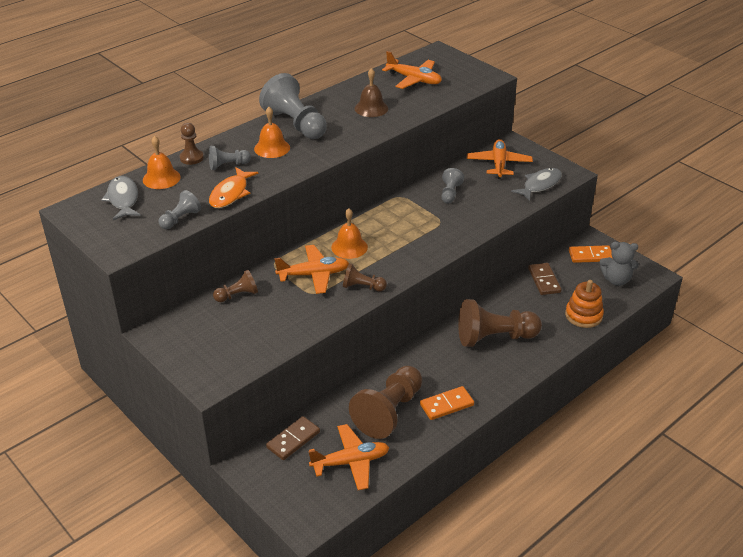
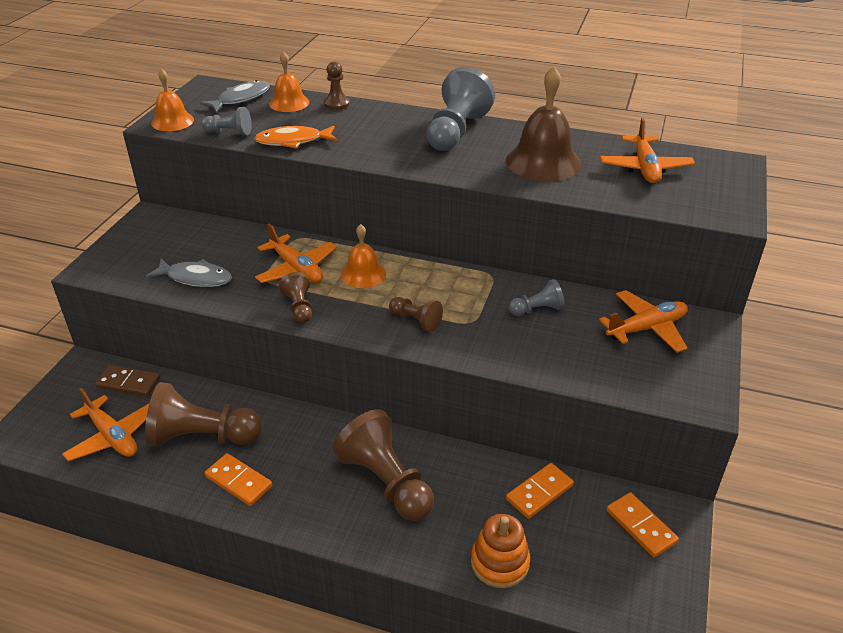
camera: 60 degrees right, 0 degrees up
grey pawn [209,146,251,170] -> none
brown pawn [213,270,258,302] -> brown pawn moved to [389,297,443,332]
orange bell [254,107,290,158] -> orange bell moved to [151,69,194,131]
brown bell [355,68,388,117] -> brown bell [506,66,582,181], size x1.66
grey fish [511,168,562,201] -> grey fish moved to [146,259,232,287]
brown domino [528,263,562,295] -> orange domino [506,463,574,519]
grey teddy bear [600,242,639,286] -> none

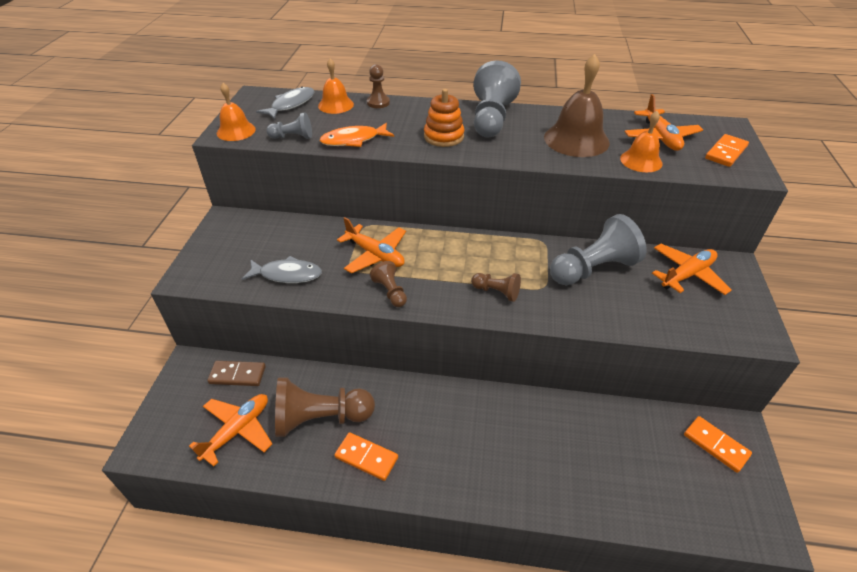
camera: 10 degrees left, 5 degrees up
orange plane [62,388,149,462] -> orange plane turned 90 degrees counterclockwise [189,394,272,467]
brown pawn [333,409,434,521] -> none
orange bell [341,224,386,288] -> orange bell moved to [620,111,663,172]
orange stacking toy [471,514,530,588] -> orange stacking toy moved to [424,89,464,147]
orange domino [506,463,574,519] -> orange domino moved to [705,134,749,167]
grey pawn [509,279,565,316] -> grey pawn [550,214,646,285], size x1.98

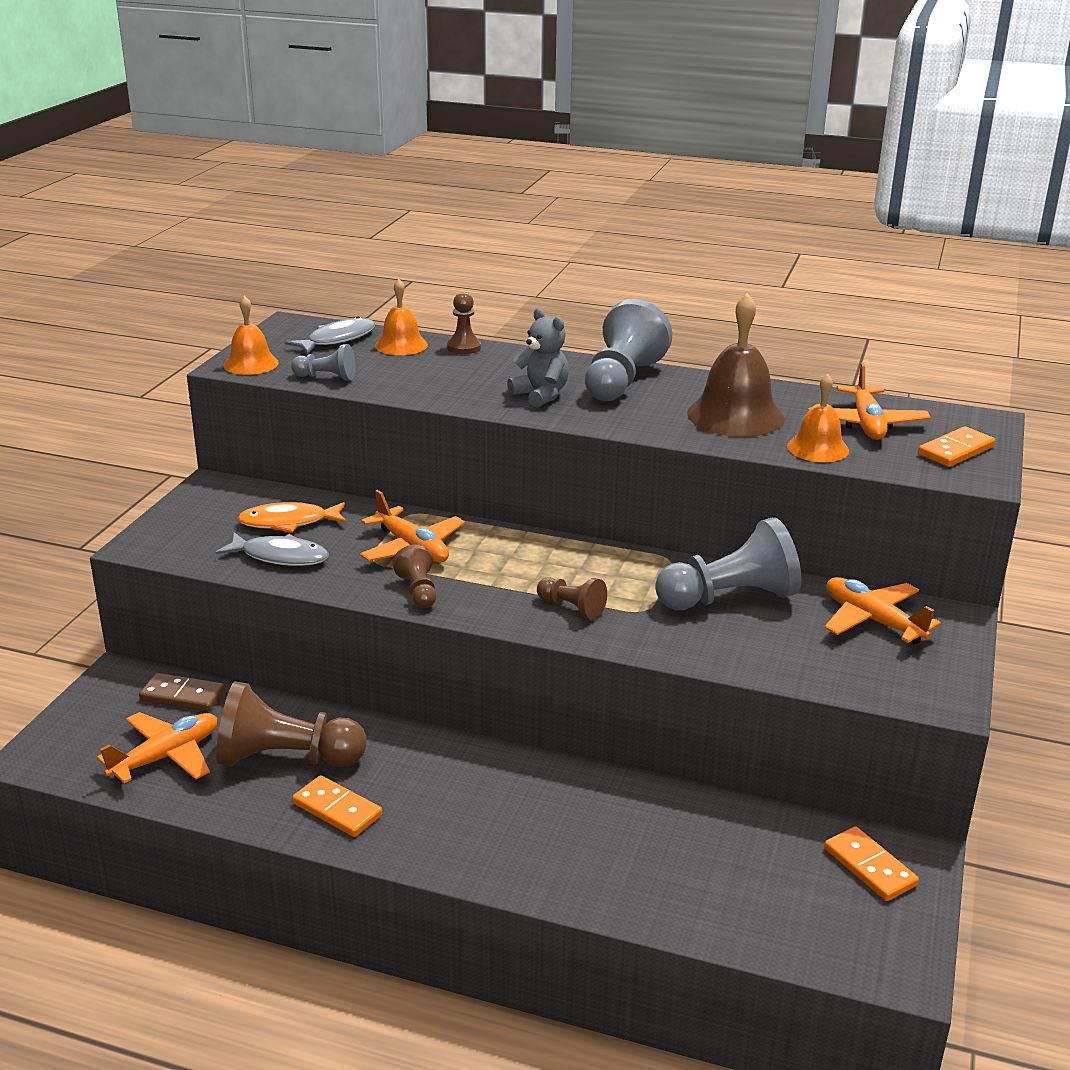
camera: 10 degrees right, 15 degrees down
orange fish [320,123,394,147] -> orange fish moved to [237,502,347,533]
orange stacking toy [424,89,464,147] -> grey teddy bear [507,308,569,408]
orange plane [652,244,732,295] -> orange plane turned 105 degrees counterclockwise [824,577,941,645]

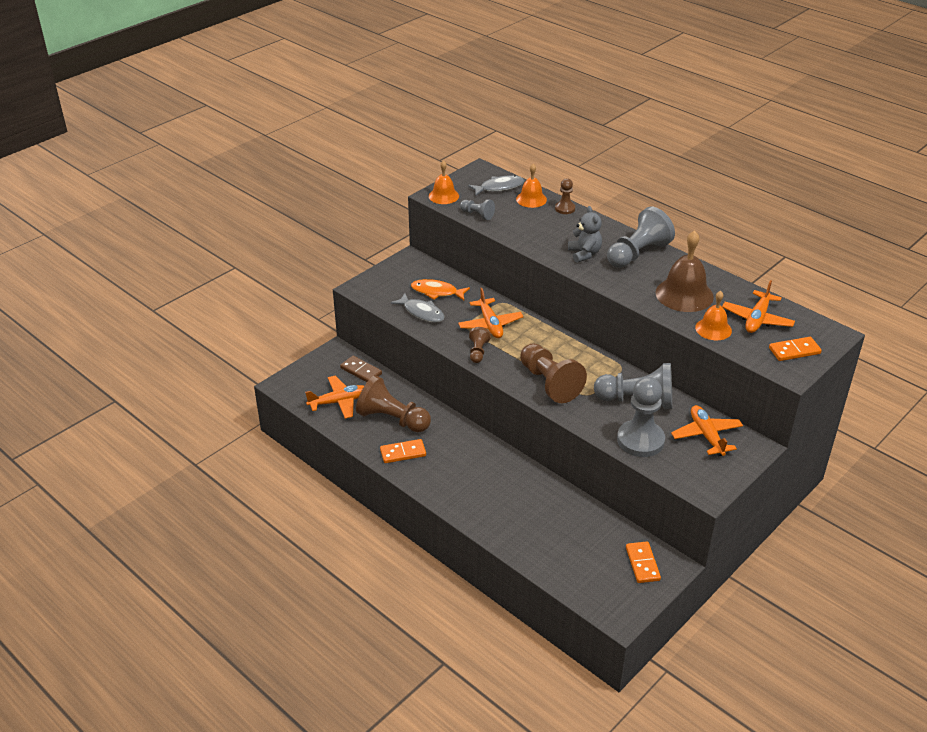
camera: 25 degrees right, 10 degrees up
orange domino [292,775,382,837] -> orange domino turned 75 degrees counterclockwise [380,439,426,463]
brown pawn [537,577,607,620] -> brown pawn [520,343,587,403], size x1.98
none -> grey pawn [617,377,665,457]

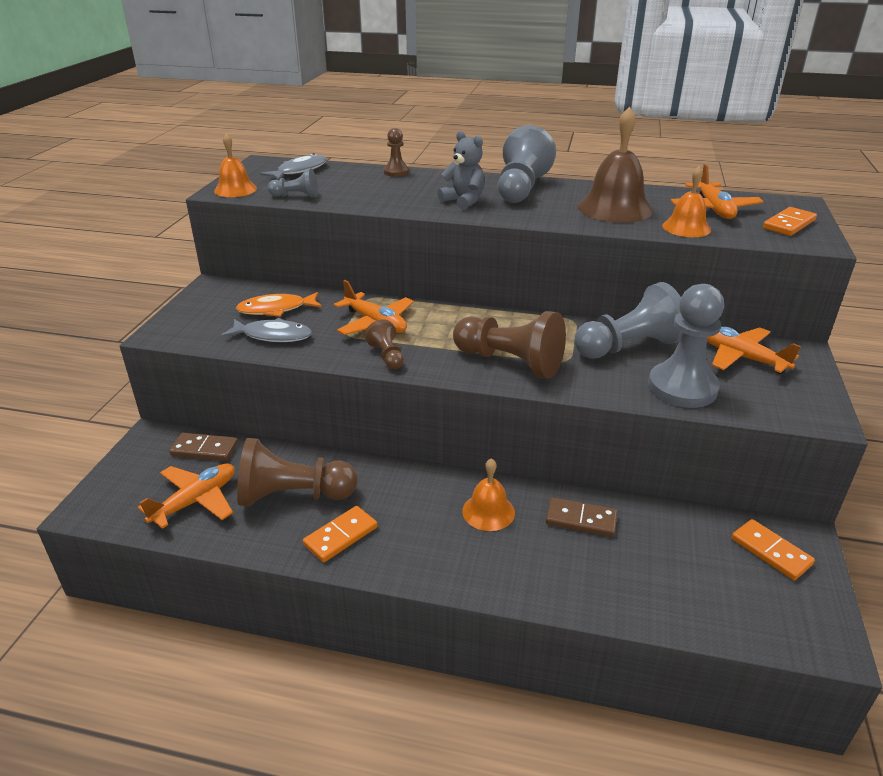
camera: 30 degrees left, 5 degrees down
orange bell [516,164,547,208] -> orange bell moved to [462,458,515,531]
none -> brown domino [546,497,617,537]

